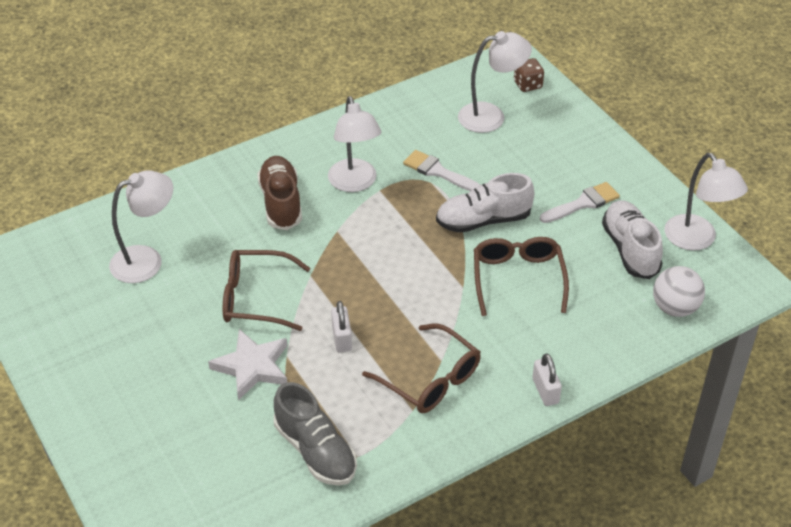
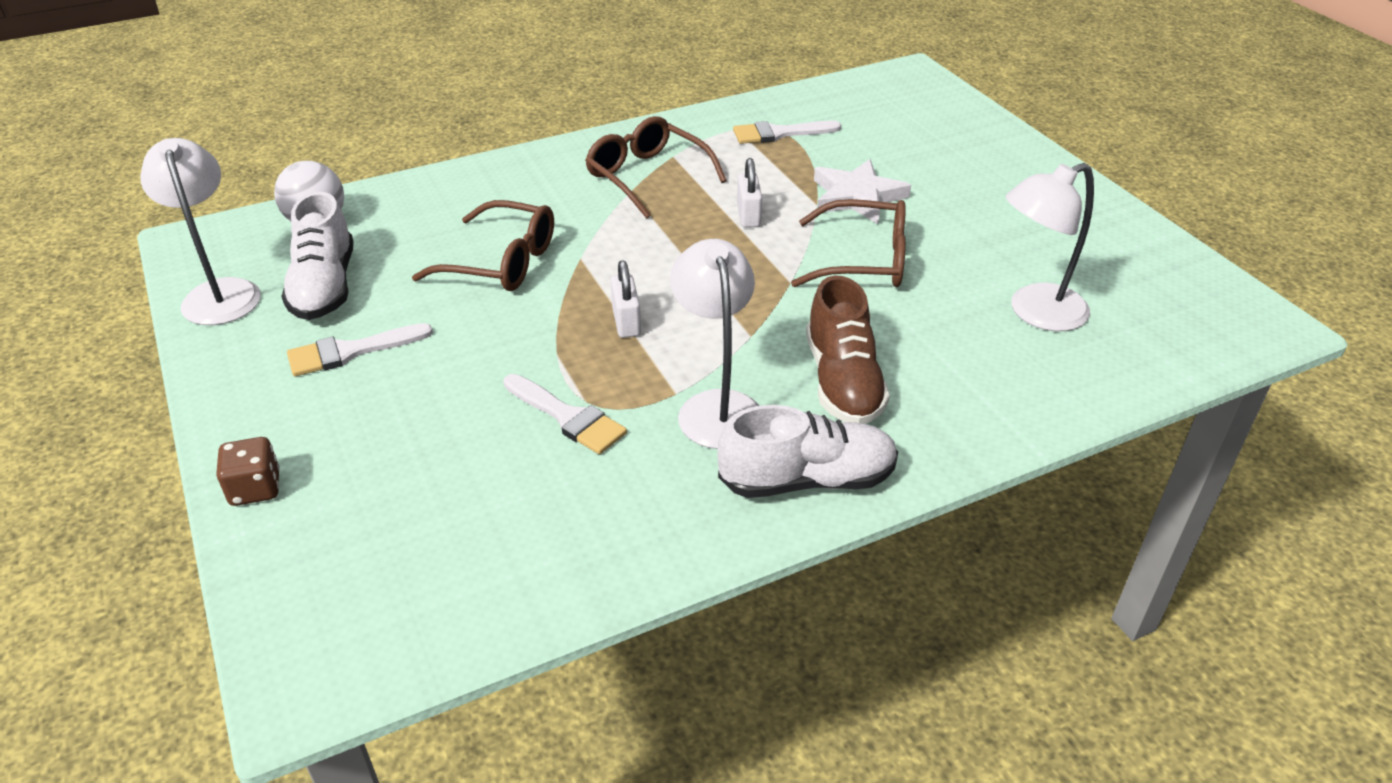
camera: 175 degrees left, 5 degrees down
grey shoe [274,382,357,486] -> white brush [733,121,841,144]
white shoe [436,173,534,233] -> white shoe moved to [717,405,898,498]
white lamp [458,31,532,133] -> none
brown glasses [474,237,569,316] -> brown glasses turned 75 degrees counterclockwise [412,200,554,291]
brown dice [514,58,544,92] -> brown dice moved to [216,437,280,506]
white padlock [532,354,562,406] -> white padlock moved to [611,260,641,338]

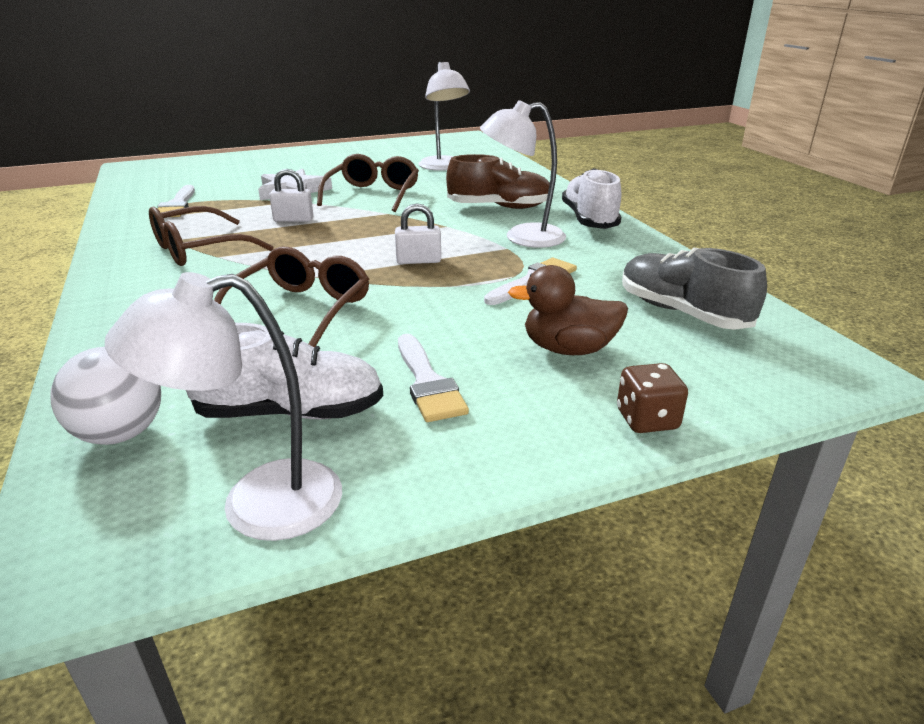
camera: 85 degrees left, 10 degrees down
none -> brown duck [508,265,628,355]
none -> grey shoe [622,248,767,330]

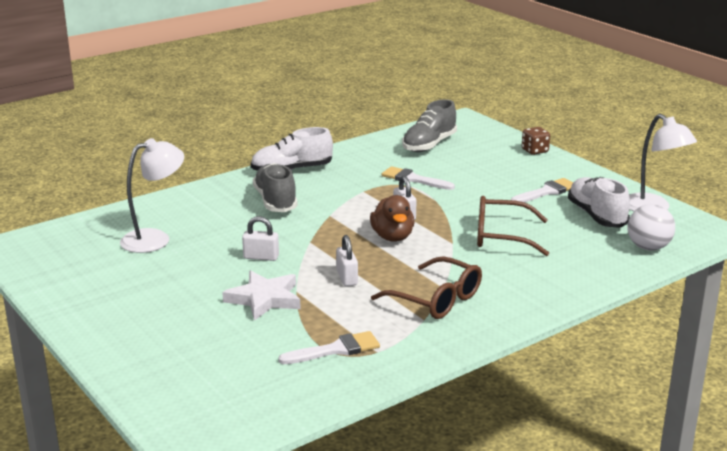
camera: 105 degrees left, 5 degrees down
brown glasses [317,154,419,212] -> white padlock [242,216,279,261]
brown shoe [446,154,550,209] -> grey shoe [253,163,298,212]
white lamp [480,100,566,248] -> none
brown duck [508,265,628,355] -> brown duck moved to [370,195,414,242]

